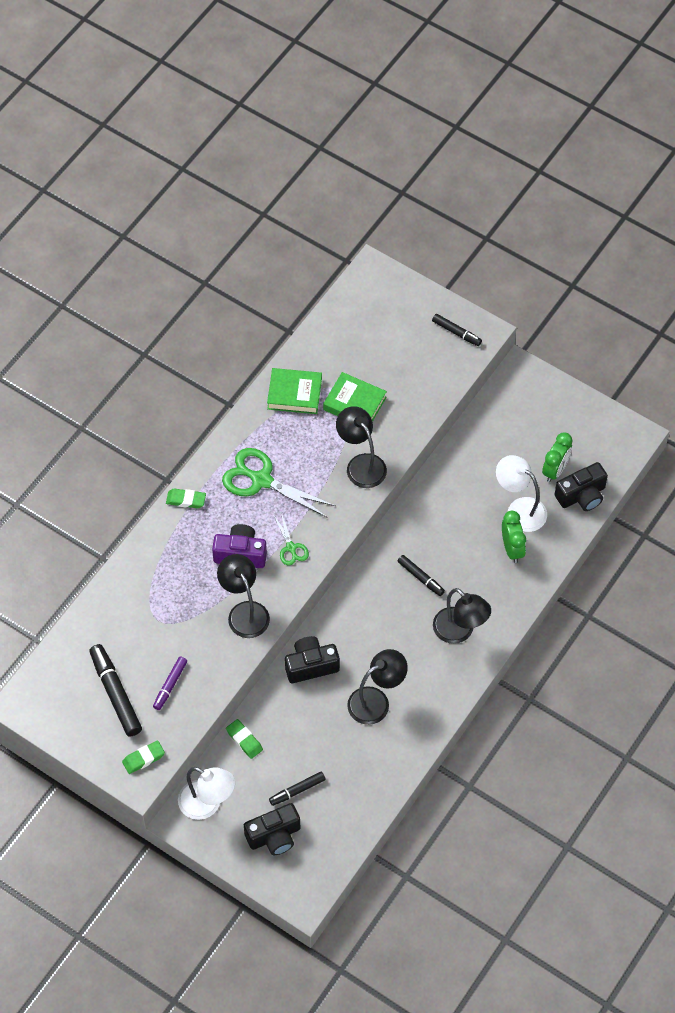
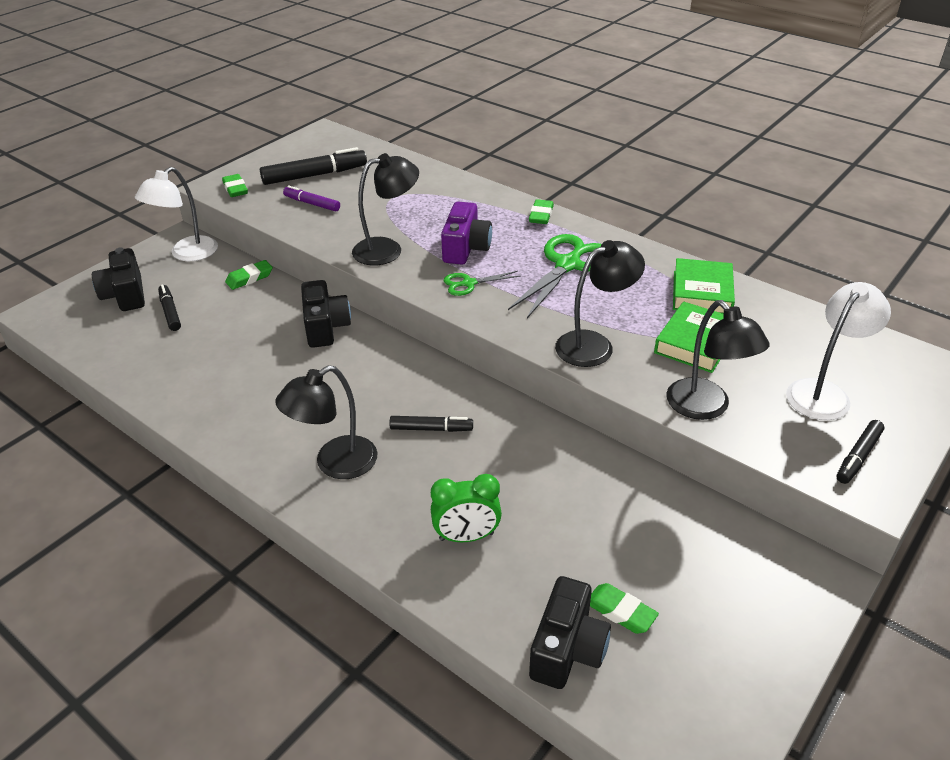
camera: 95 degrees right, 20 degrees down
black lamp [347,649,408,725] -> black lamp moved to [667,300,770,420]
black marker [398,555,445,596] -> black marker turned 135 degrees counterclockwise [389,416,473,432]
white lamp [496,455,547,532] -> white lamp moved to [786,282,891,420]
green clock [542,433,572,482] -> green eraser [590,583,659,634]
black camera [554,462,608,511] -> black camera turned 135 degrees counterclockwise [529,576,611,689]

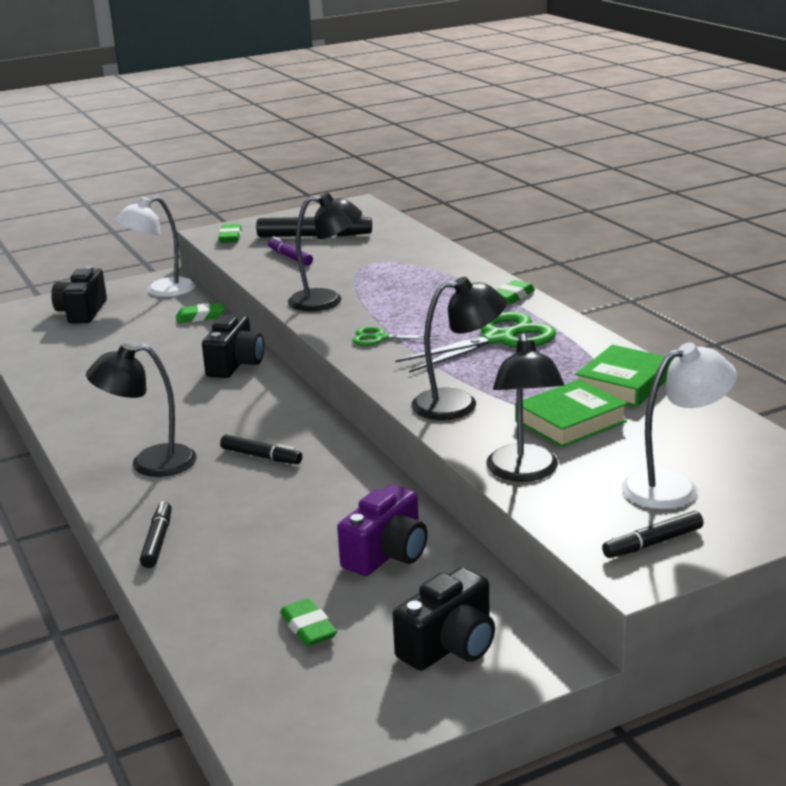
camera: 25 degrees right, 15 degrees down
black marker [158,284,181,331] -> black marker moved to [140,501,172,568]
green clock [431,474,502,542] -> none
purple camera [441,202,492,265] -> purple camera moved to [337,485,428,576]
black camera [529,576,611,689] -> black camera moved to [393,567,495,671]

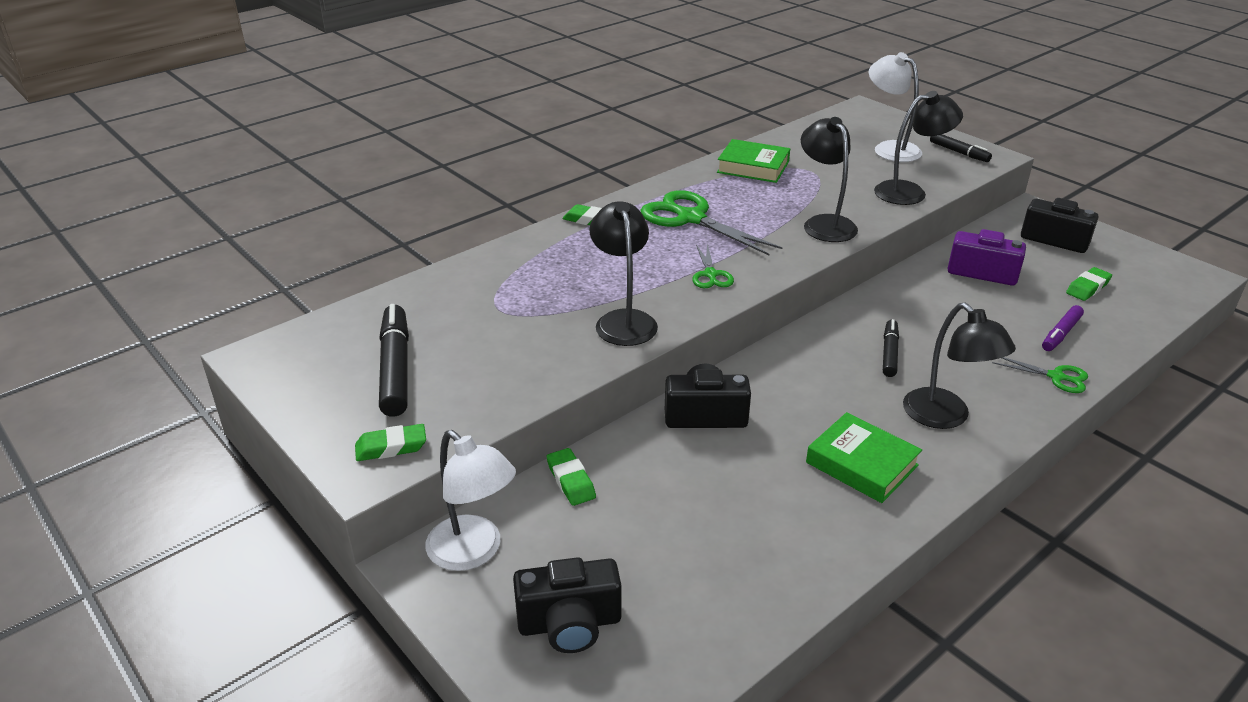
camera: 105 degrees left, 10 degrees up
black marker [140,501,172,568] -> green scissors [992,357,1088,393]
purple marker [268,237,313,266] -> purple marker moved to [1042,305,1084,351]
green book [515,379,628,448] -> green book moved to [806,412,922,503]

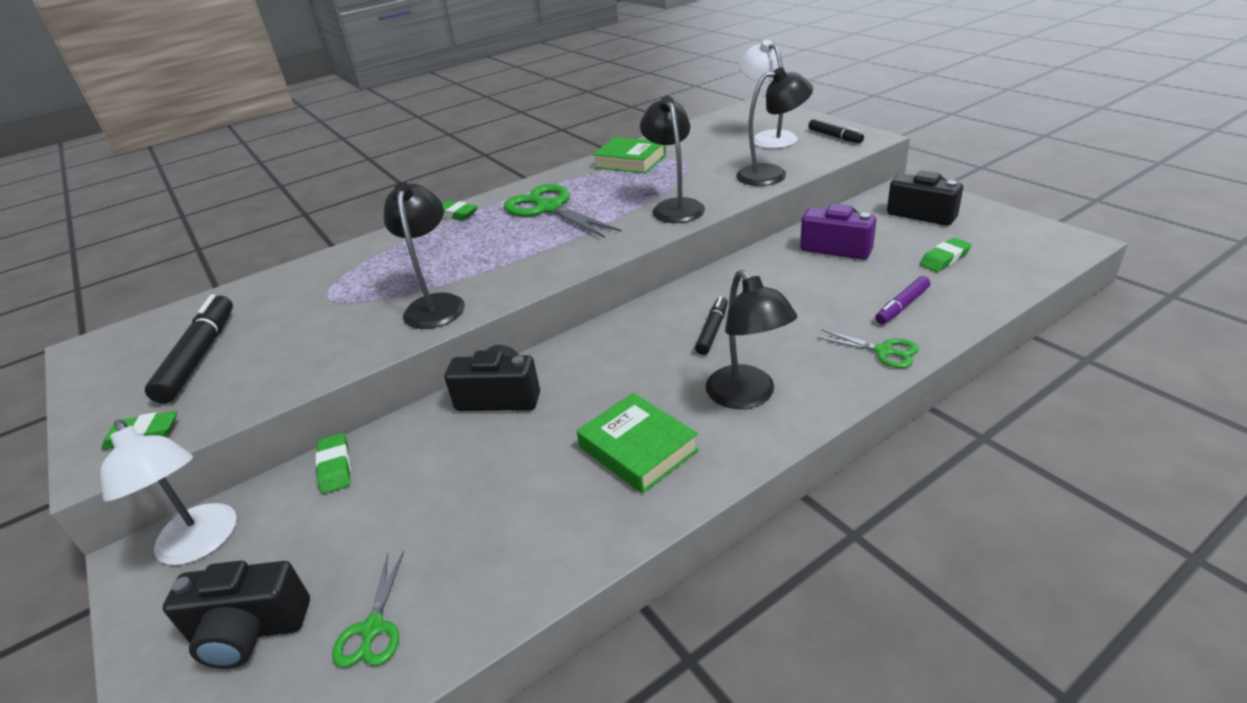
camera: 10 degrees right, 0 degrees up
green scissors [692,243,734,288] -> green scissors moved to [332,550,404,668]

